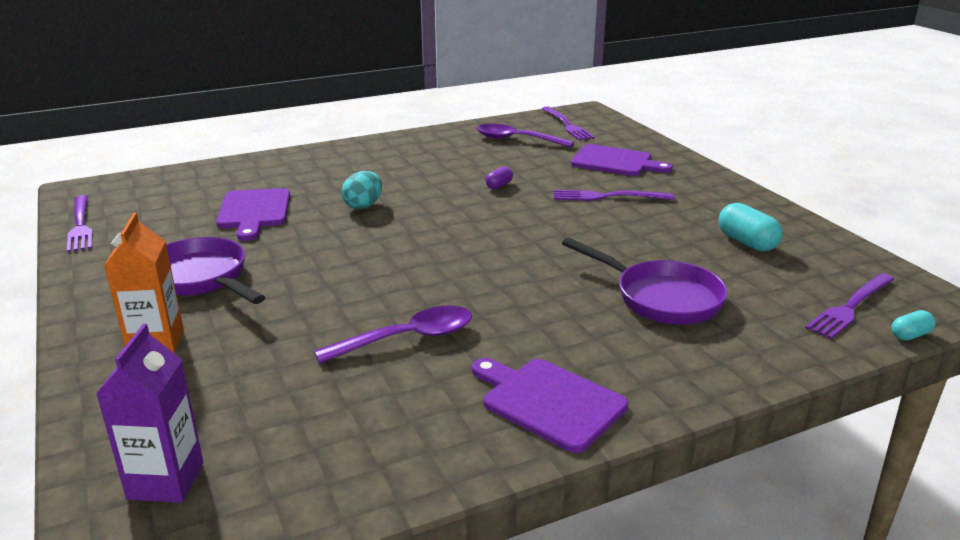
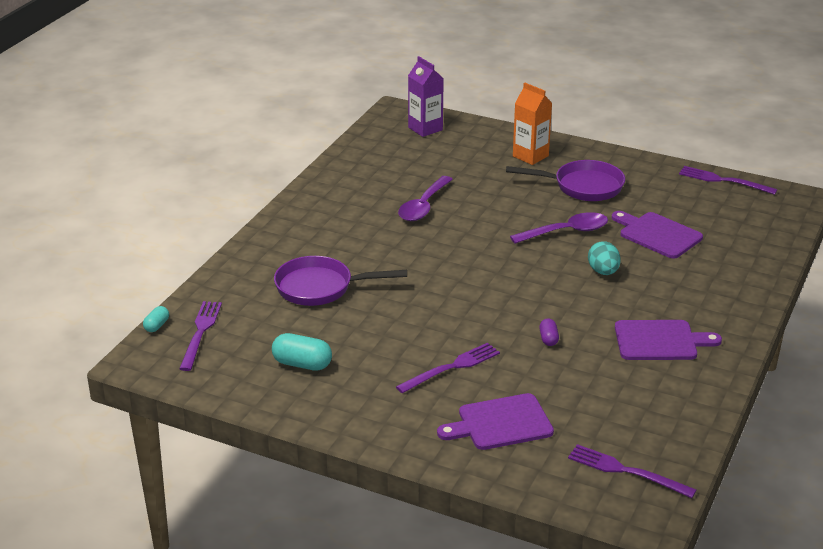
camera: 140 degrees right, 5 degrees up
purple cutting board [472,358,628,453] -> purple cutting board moved to [615,320,722,360]
purple spoon [476,124,574,148] -> purple spoon moved to [510,212,608,244]

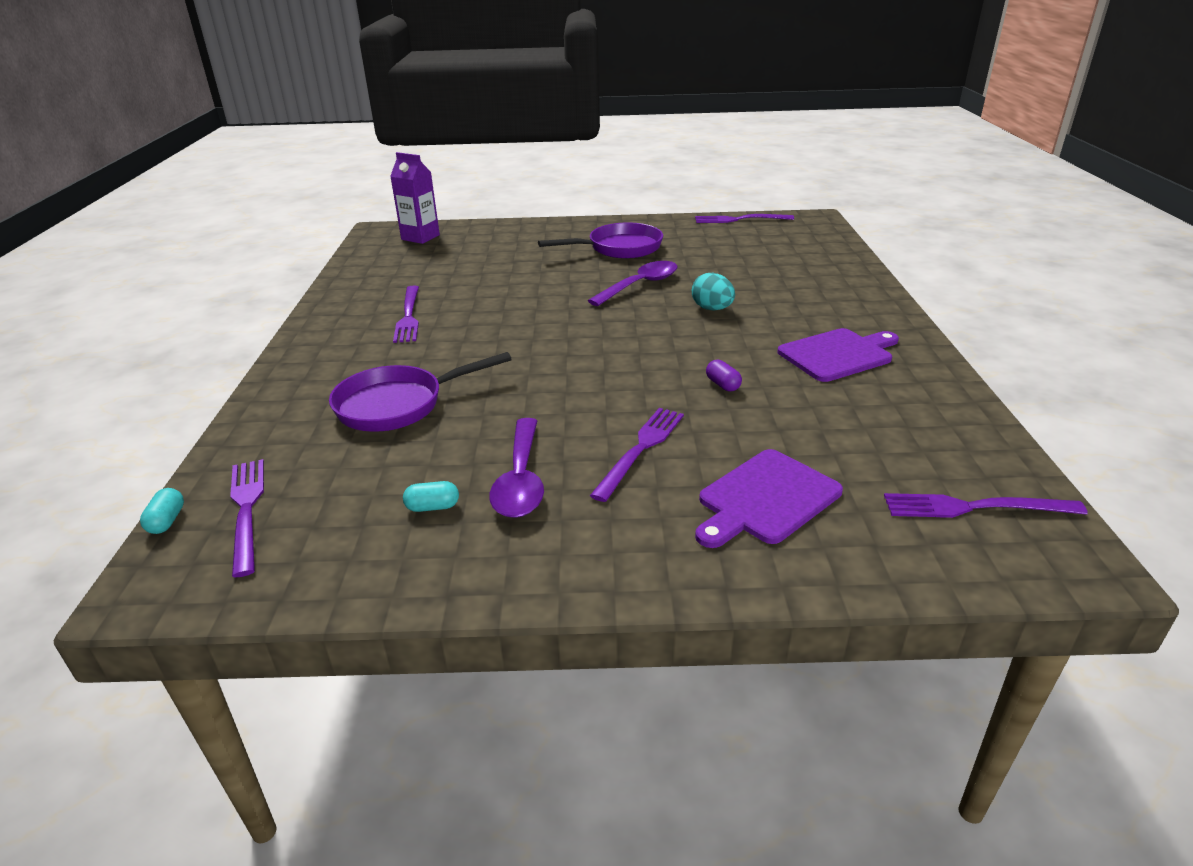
camera: 25 degrees left, 0 degrees up
turquoise capsule [272,333,332,371] -> turquoise capsule [403,481,459,512], size x0.57
purple spoon [398,176,453,221] -> purple spoon moved to [489,418,544,518]
orange carton [513,83,552,165] -> none
purple cutting board [612,211,703,259] -> none
none -> purple fork [393,285,419,343]

